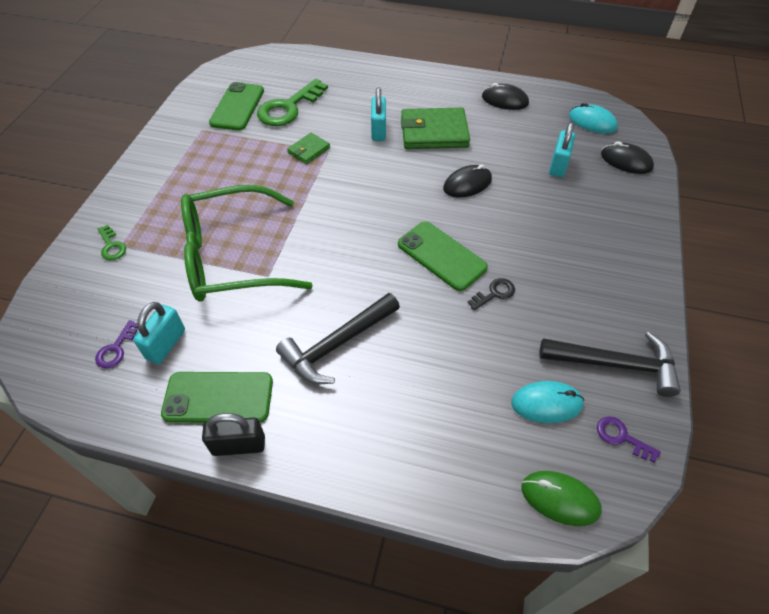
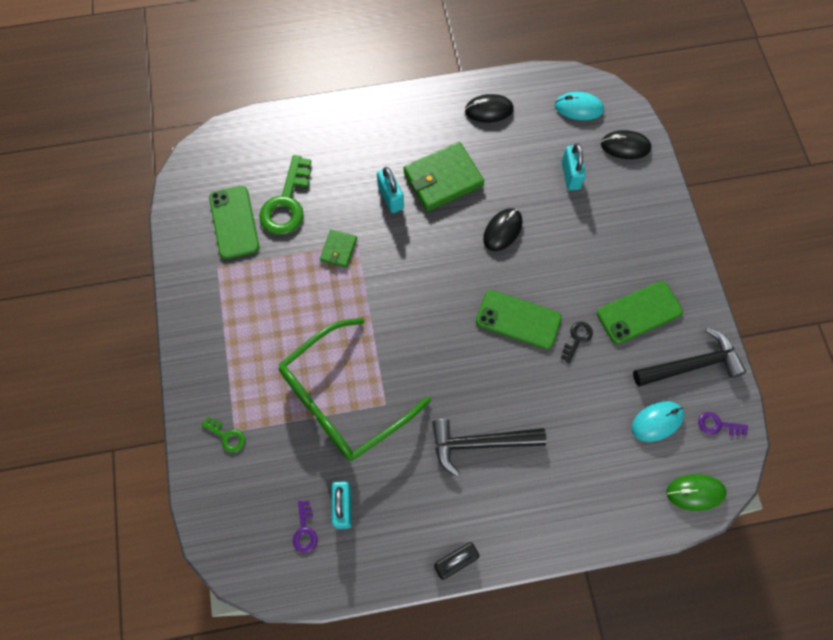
camera: 25 degrees left, 15 degrees up
green phone [161,372,273,423] -> green phone moved to [597,281,683,344]
black hammer [276,293,400,384] -> black hammer turned 60 degrees clockwise [432,419,546,477]

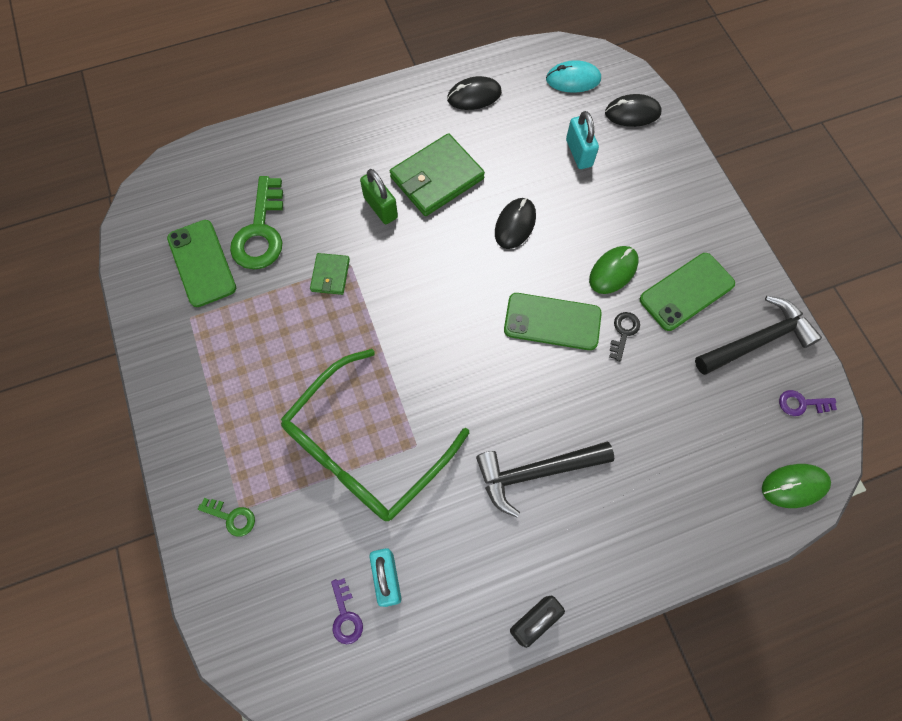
camera: 10 degrees left, 0 degrees up
turquoise padlock [377,167,404,213] -> green padlock [360,169,398,224]
turquoise mouse [632,401,684,442] -> none
none -> green mouse [589,246,639,294]

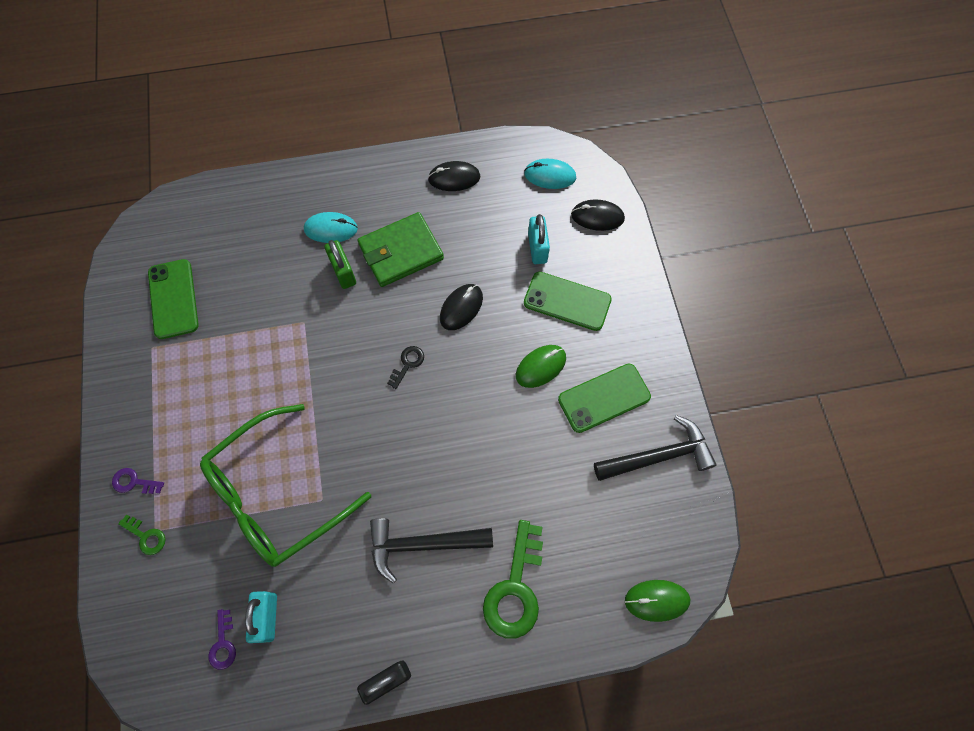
camera: 10 degrees right, 0 degrees up
green key [230,176,283,270] -> green key moved to [483,520,543,639]
green wallet [310,253,350,295] -> none
green phone [504,293,602,350] -> green phone moved to [524,272,612,331]
black key [609,312,640,362] -> black key moved to [387,346,424,389]
purple key [779,390,837,416] -> purple key moved to [112,468,164,494]
none -> turquoise mouse [304,212,358,243]

